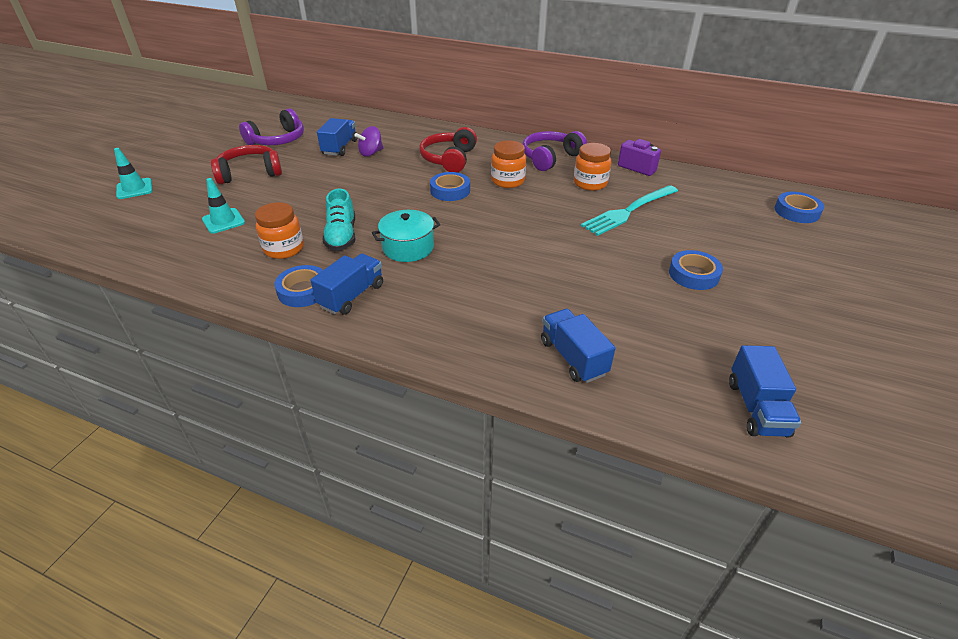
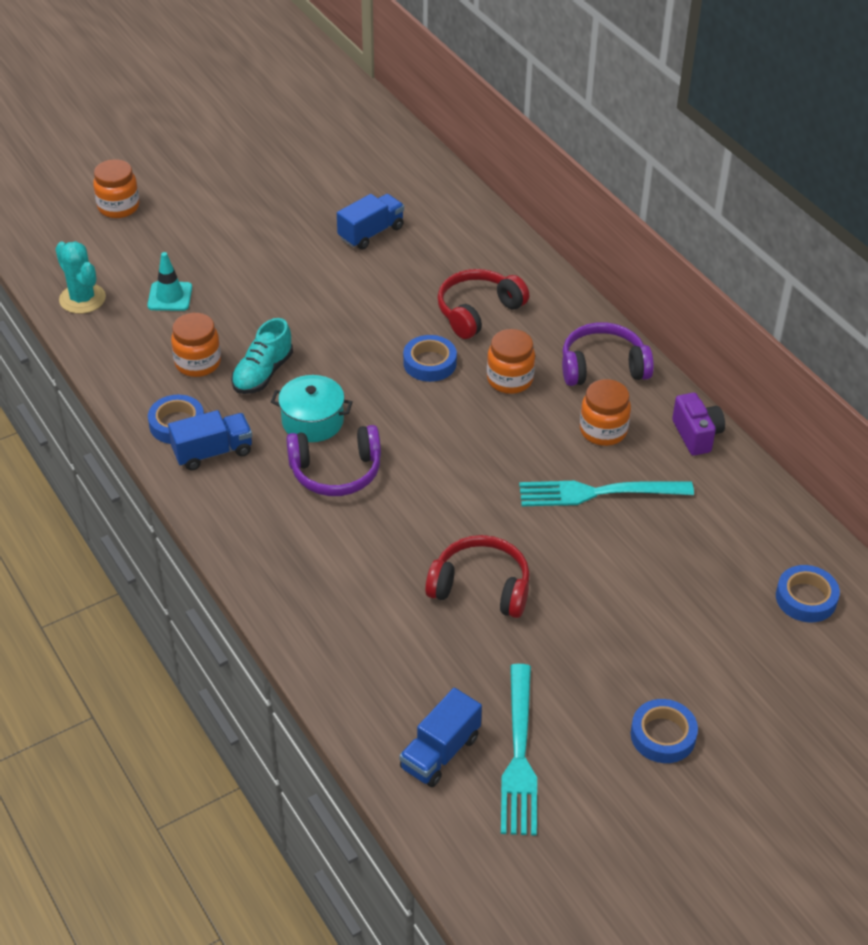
camera: 35 degrees right, 5 degrees up
turquoise traffic cone [114,148,153,199] -> orange jar [93,159,139,218]
red headphones [211,145,282,184] -> red headphones moved to [425,535,530,618]
purple headphones [239,108,304,145] -> purple headphones moved to [286,425,381,496]
purple spinning top [354,126,383,157] -> none
blue truck [541,309,616,383] -> none
blue tape [669,250,723,290] -> blue tape moved to [631,699,698,763]
none -> turquoise cactus [55,241,106,314]
none -> turquoise fork [501,664,537,836]

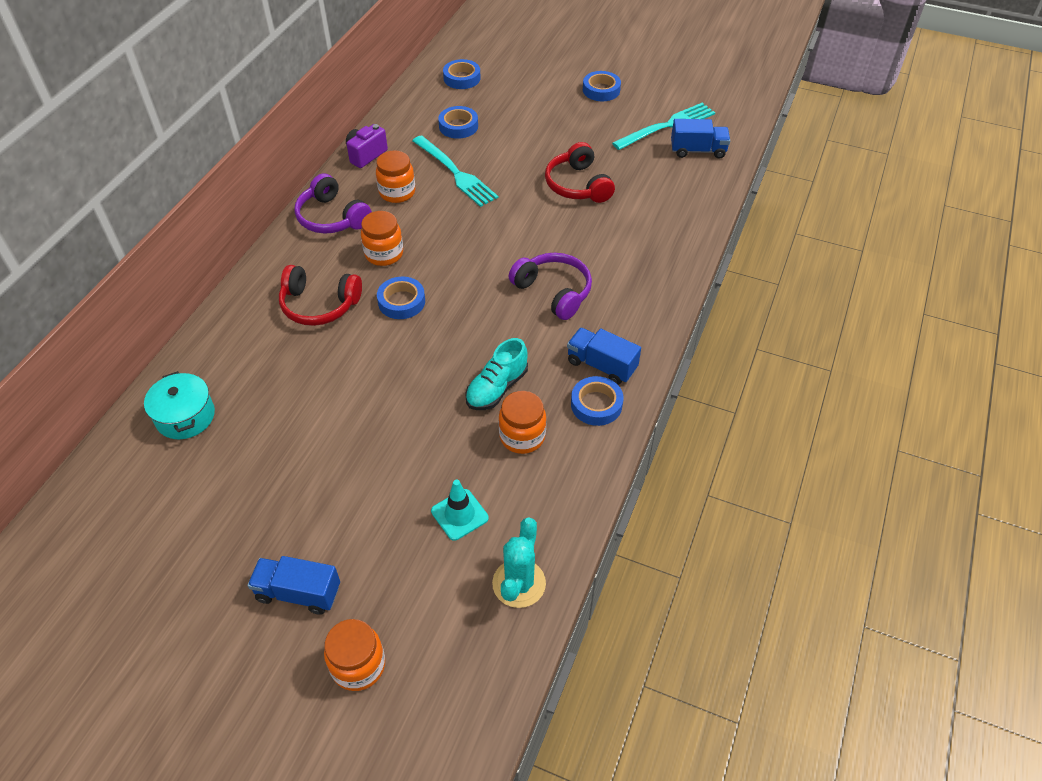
camera: 125 degrees left, 5 degrees up
turquoise shoe [231,318,293,394] -> turquoise shoe turned 135 degrees clockwise [465,338,528,410]
turquoise pot [271,375,353,442] -> turquoise pot moved to [144,371,215,439]
blue truck [337,194,404,250] -> blue truck moved to [248,556,340,615]
none -> blue tape [438,106,478,139]

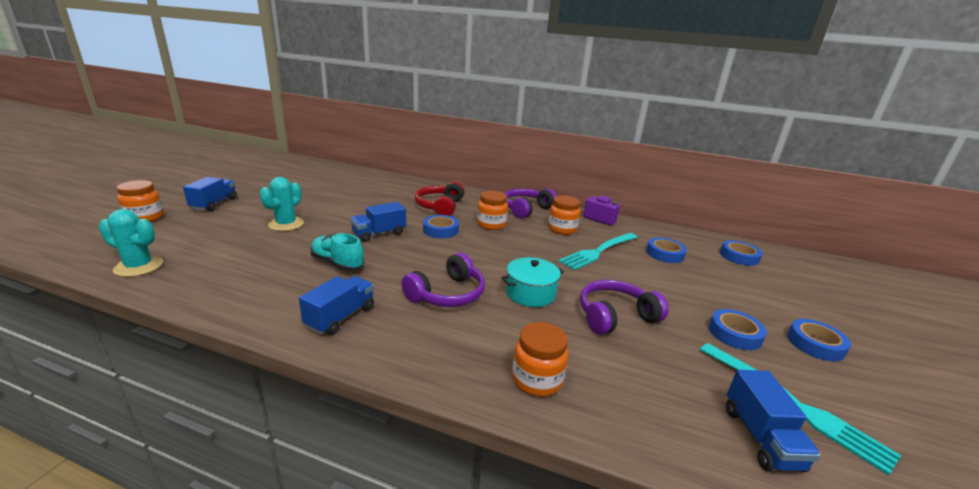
camera: 85 degrees right, 25 degrees down
turquoise pot [144,371,215,439] -> turquoise pot moved to [501,257,564,307]
turquoise traffic cone [431,479,489,541] -> none
orange jar [499,391,546,454] -> orange jar moved to [512,322,568,397]
red headphones [545,142,615,203] -> purple headphones [580,280,669,335]
blue tape [571,376,623,426] -> blue tape moved to [709,309,767,350]
none -> turquoise cactus [260,177,304,231]
none -> blue truck [350,202,406,242]

